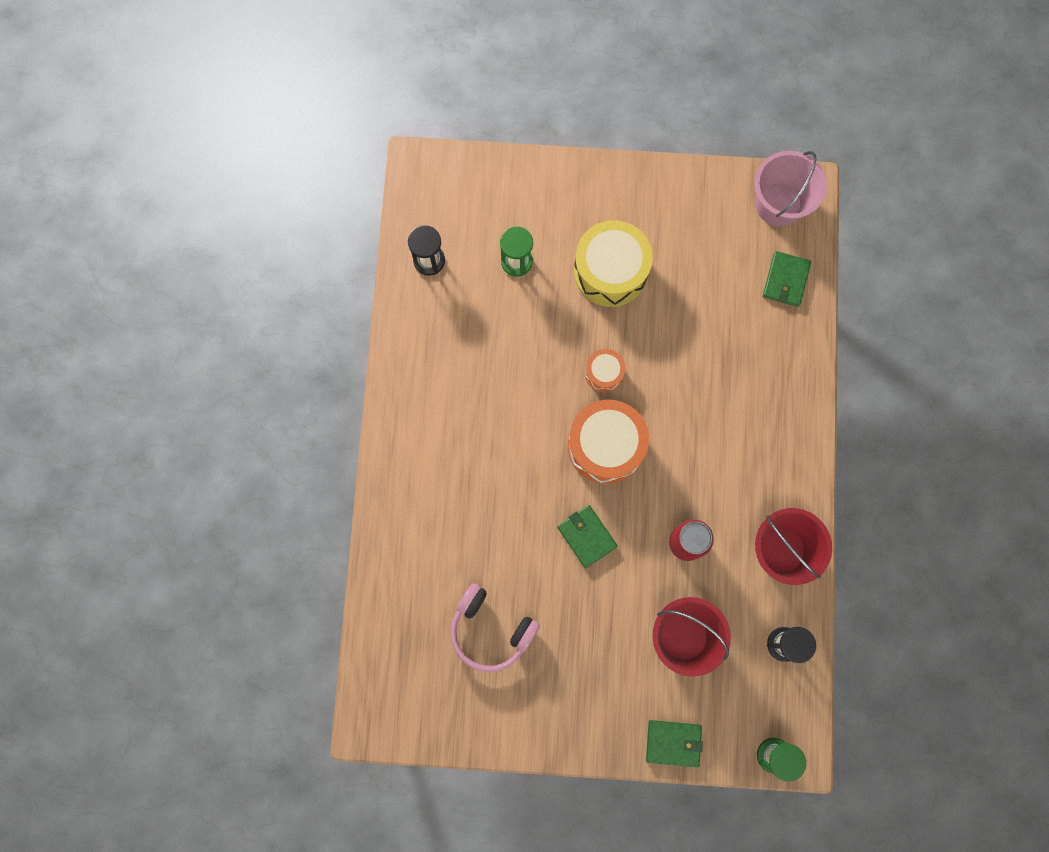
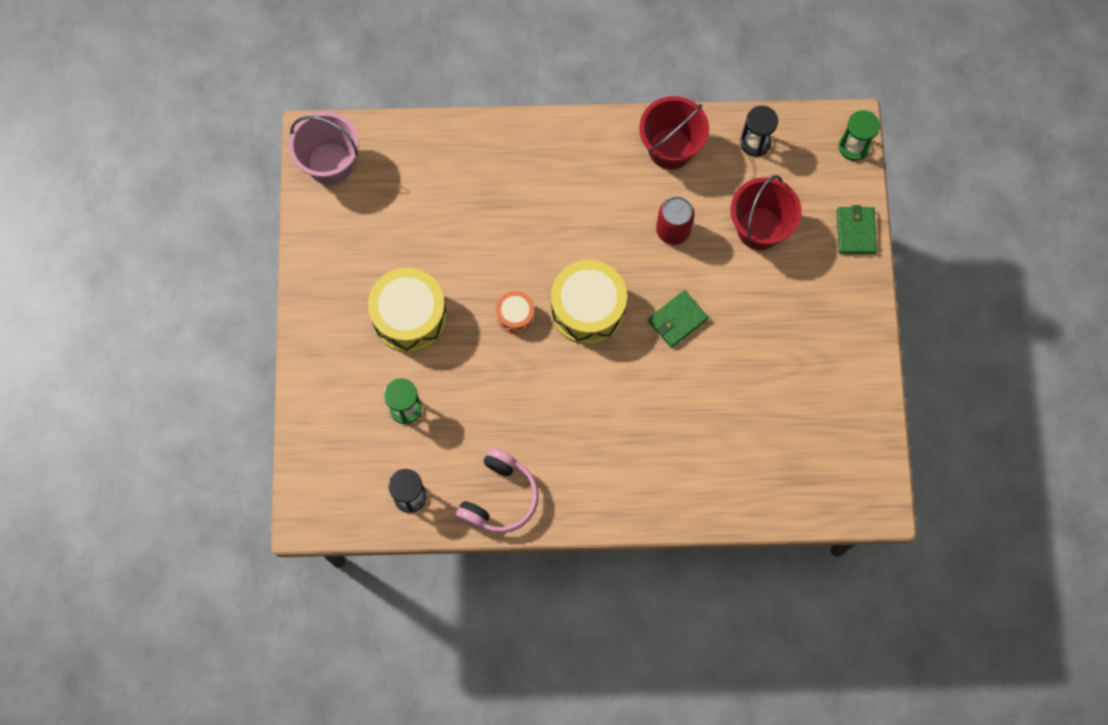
camera: 95 degrees left, 5 degrees down
pink headphones [450,583,540,672] -> pink headphones moved to [456,448,539,533]
orange drum [568,400,649,484] -> yellow drum [551,260,627,345]
green wallet [763,251,811,307] -> none

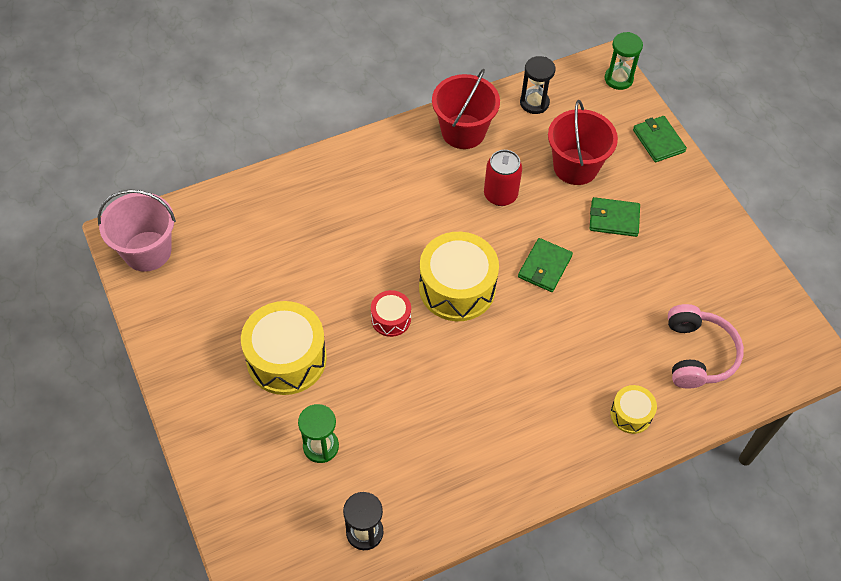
camera: 25 degrees left, 15 degrees down
pink headphones [456,448,539,533] -> pink headphones moved to [668,304,744,389]
orange drum [496,291,535,334] -> red drum [371,290,411,337]
none -> green wallet [590,197,640,237]
none -> yellow drum [610,385,657,434]

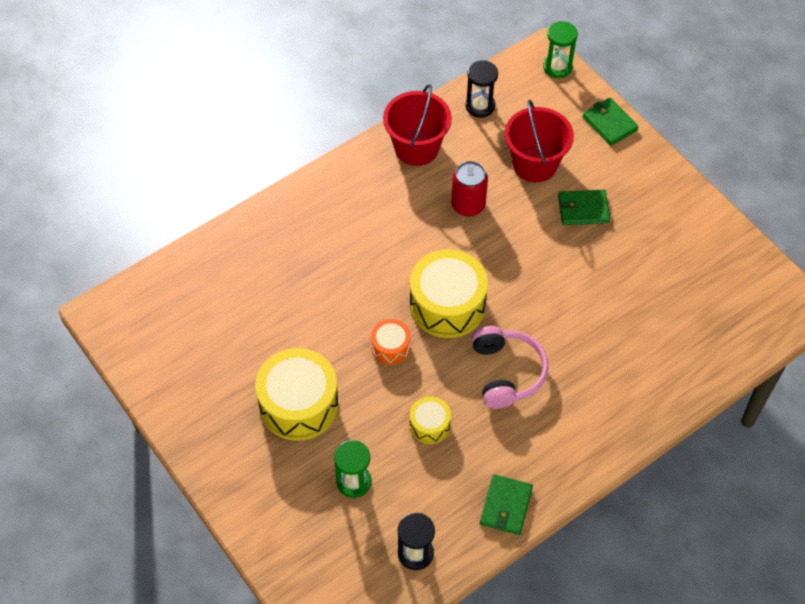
camera: 10 degrees left, 0 degrees up
pink bucket [98,190,176,272] -> none
red drum [371,290,411,337] -> orange drum [371,319,411,365]
green wallet [518,238,573,292] -> green wallet moved to [480,474,533,535]
yellow drum [610,385,657,434] -> yellow drum moved to [410,396,451,444]
pink headphones [668,304,744,389] -> pink headphones moved to [471,326,549,409]

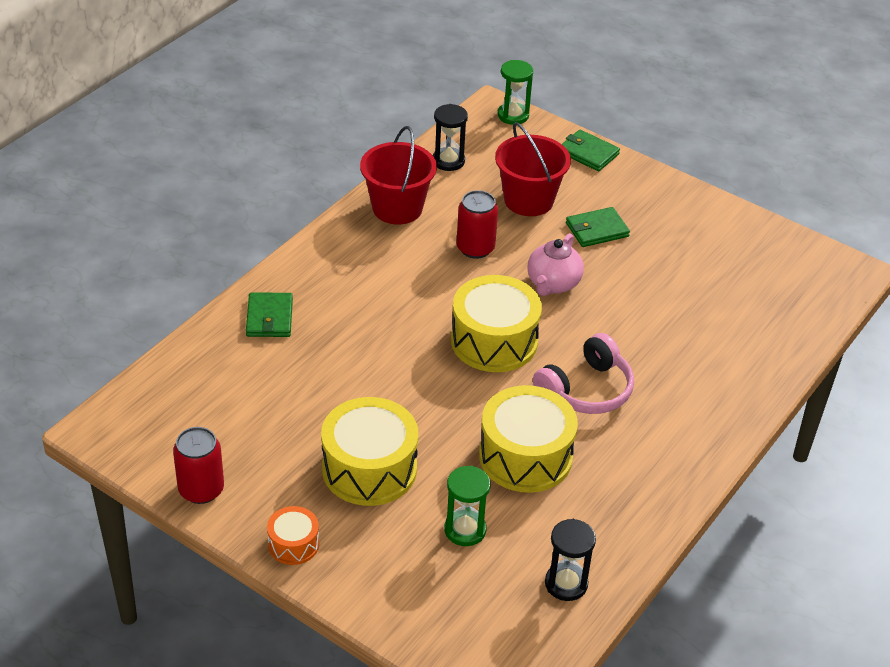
camera: 20 degrees left, 15 degrees down
orange drum [371,319,411,365] -> orange drum moved to [267,506,319,565]
yellow drum [410,396,451,444] -> yellow drum [479,385,578,493], size x1.96
pink headphones [471,326,549,409] -> pink headphones turned 75 degrees clockwise [533,333,634,414]
green wallet [480,474,533,535] -> green wallet moved to [246,292,293,337]
none -> red can [173,427,224,504]
none -> pink teapot [528,233,584,296]

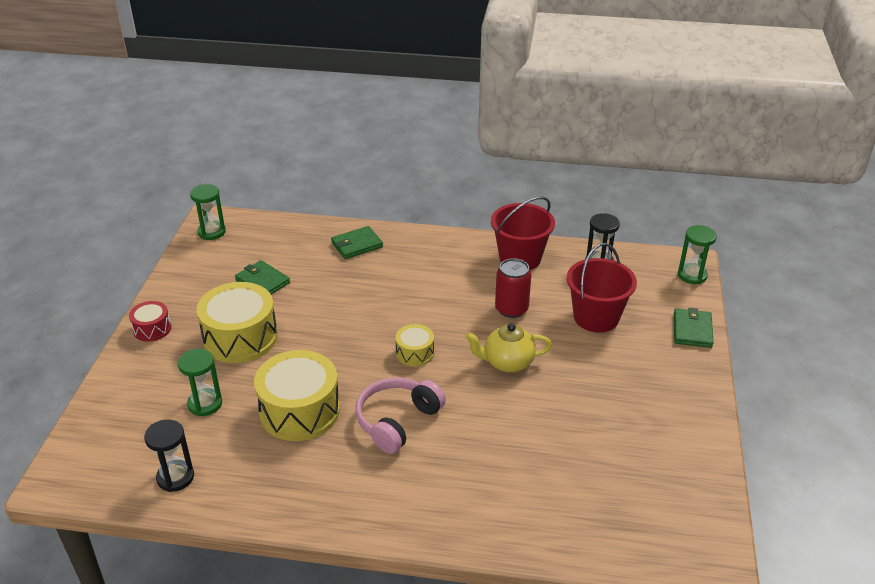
camera: 65 degrees right, 5 degrees down
red can [173,427,224,504] -> none
orange drum [267,506,319,565] -> red drum [129,301,171,342]
yellow drum [451,275,542,372] -> yellow drum [395,324,434,366], size x0.51
pink teapot [528,233,584,296] -> yellow teapot [465,323,552,373]
pink headphones [533,333,634,414] -> pink headphones turned 105 degrees clockwise [355,378,446,454]
green wallet [566,207,630,247] -> green wallet moved to [235,260,290,294]
none -> green hourglass [190,184,226,240]

